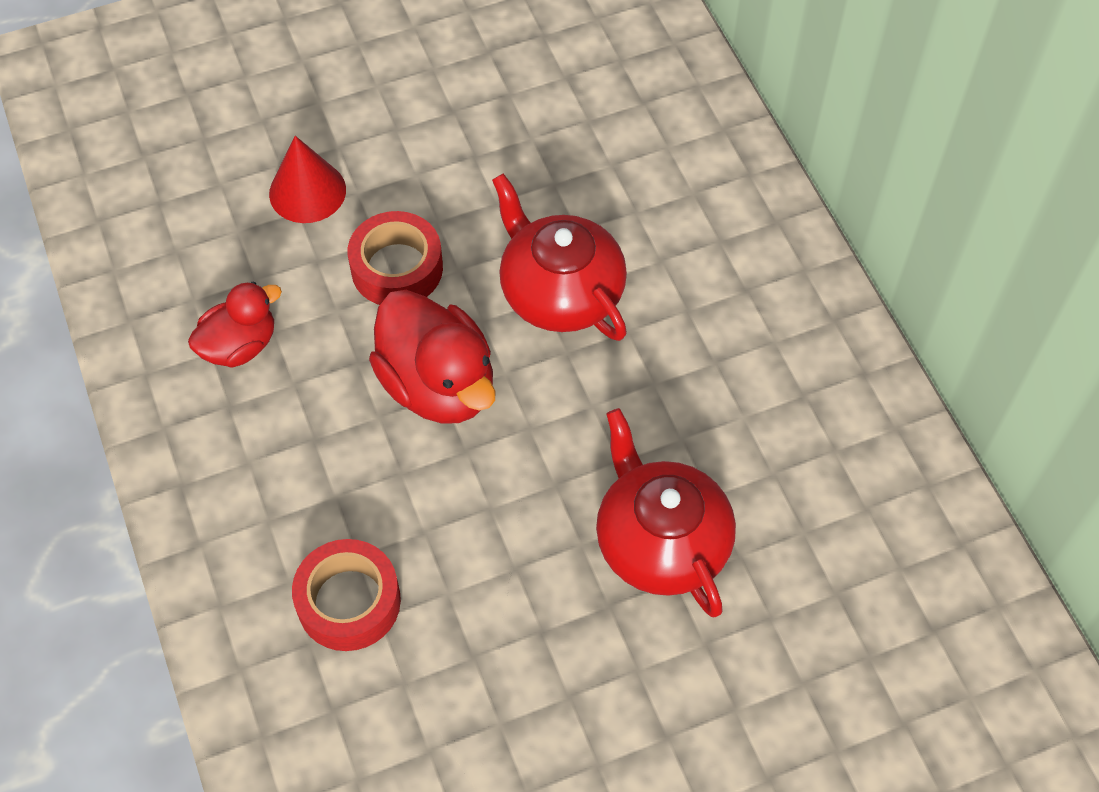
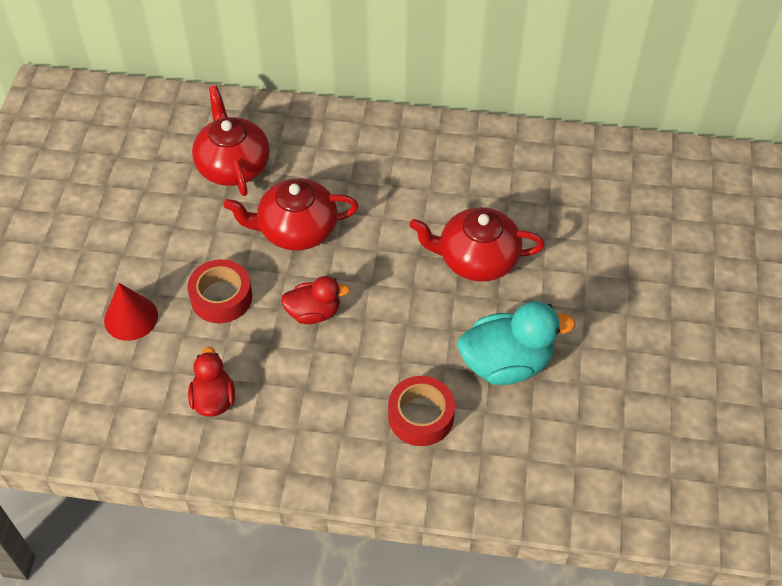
camera: 60 degrees left, 5 degrees down
red duck [369,290,496,424] -> red duck [281,276,350,324], size x0.61
none -> red teapot [192,86,270,196]
none -> turquoise duck [458,301,576,385]

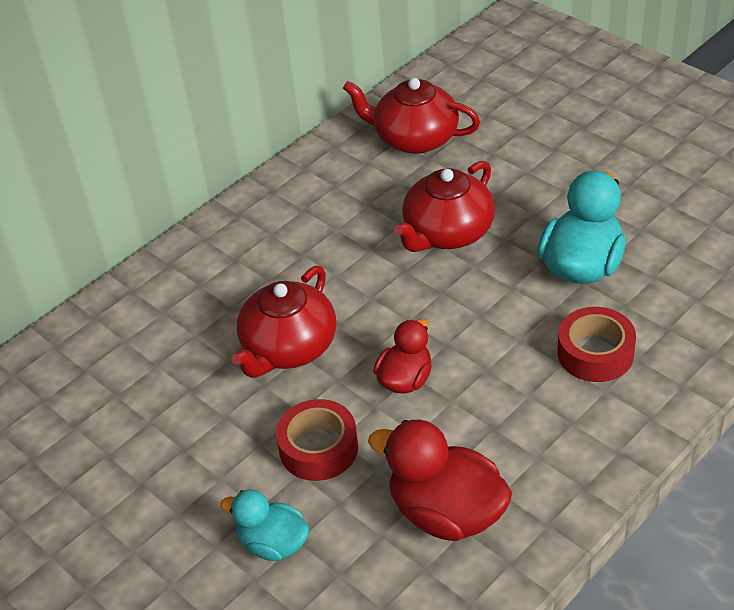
camera: 50 degrees left, 10 degrees down
red cone [104,283,158,341] -> turquoise duck [220,489,310,561]
red duck [188,347,235,417] -> red duck [368,420,512,541], size x1.63
red teapot [192,86,270,196] -> red teapot moved to [343,78,480,154]

